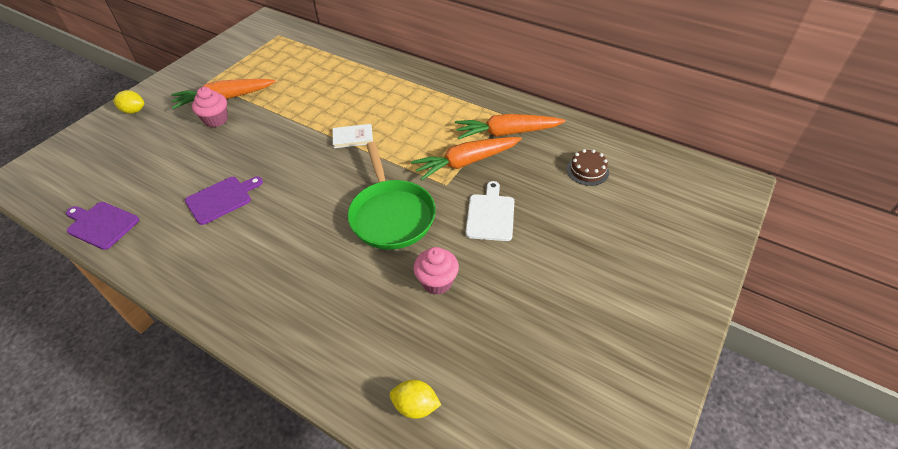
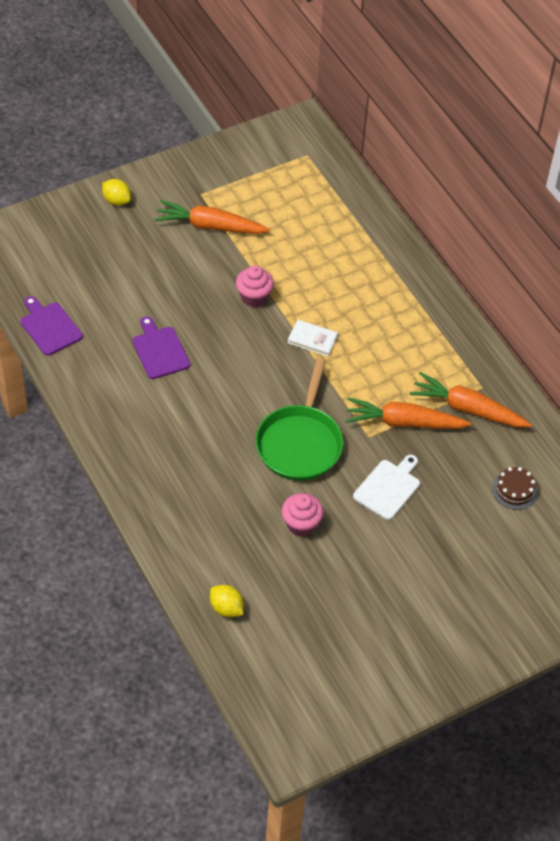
camera: 25 degrees right, 5 degrees up
purple cutting board [185,176,263,225] -> purple cutting board turned 105 degrees counterclockwise [132,316,190,379]
pink cupcake [192,87,228,127] -> pink cupcake moved to [236,266,274,307]

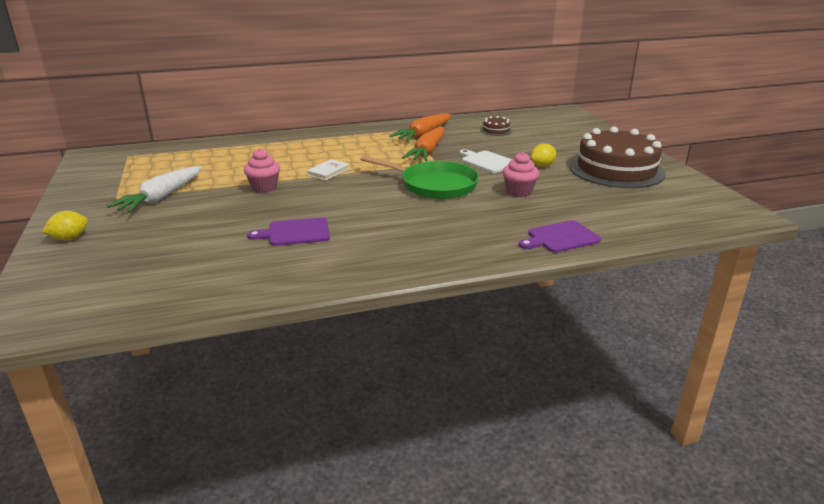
camera: 75 degrees left, 25 degrees down
purple cutting board [20,296,83,356] -> purple cutting board moved to [519,220,601,253]
orange carrot [154,200,270,234] -> white carrot [107,166,202,213]
yellow lemon [210,585,243,617] -> yellow lemon moved to [531,143,556,167]
none -> brown cake [569,126,666,188]

